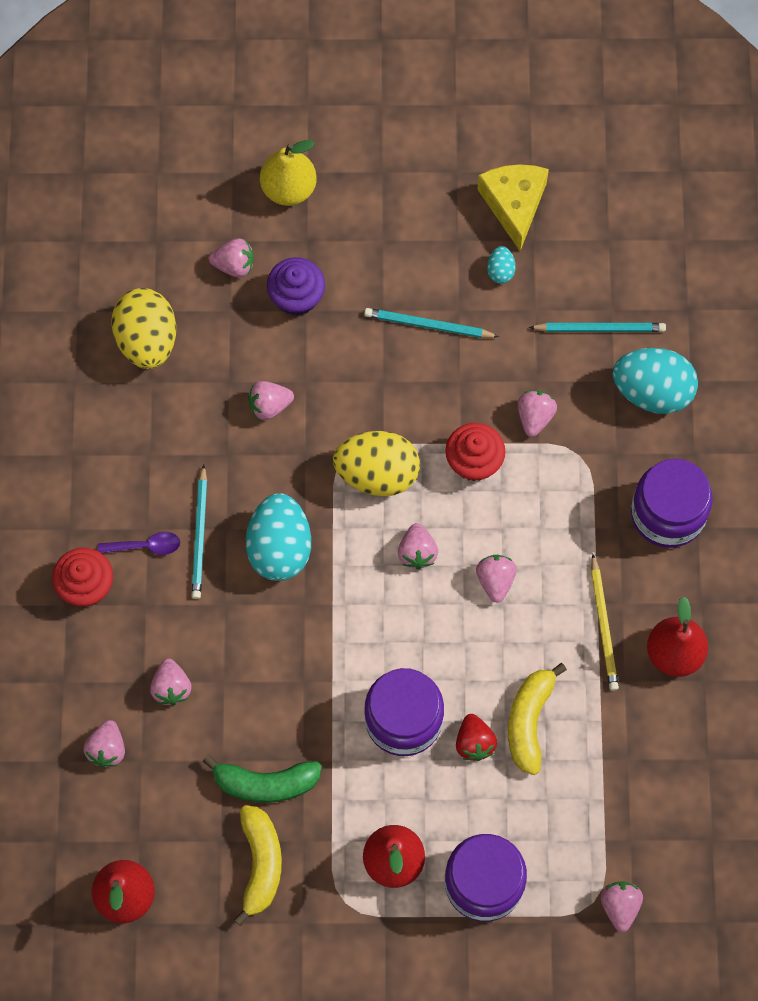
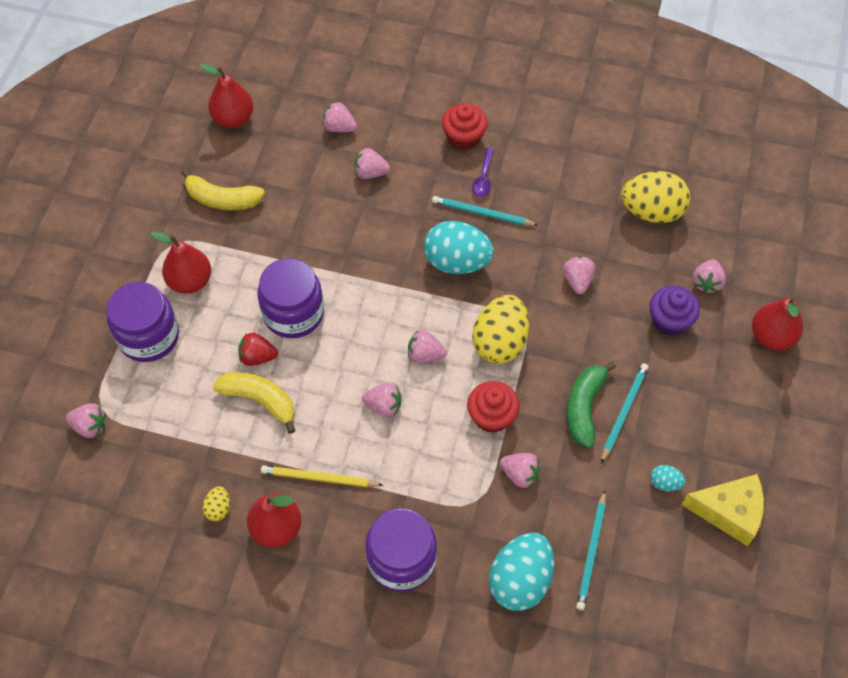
camera: 105 degrees right, 10 degrees down
green banana [203,755,322,803] -> green banana moved to [567,361,616,448]
yellow pear [260,140,317,206] -> red pear [752,297,803,351]
none -> yellow egg [203,486,230,521]

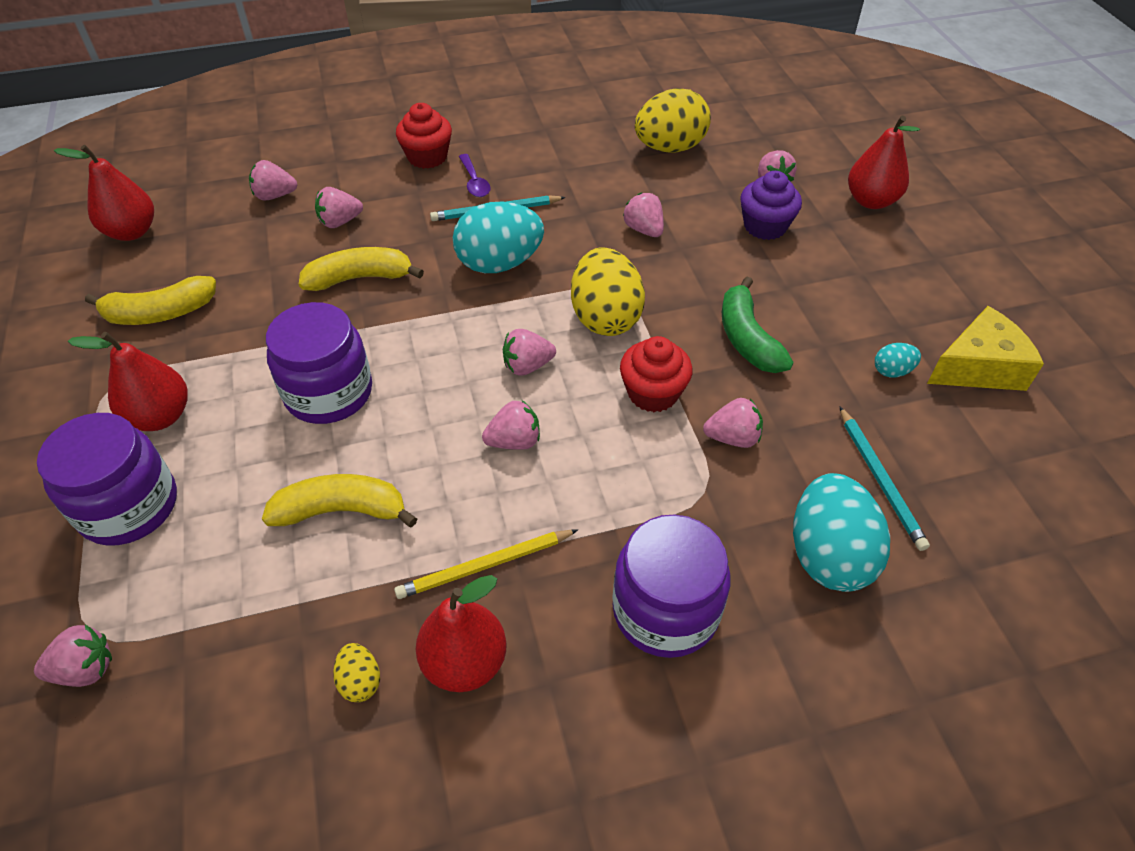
camera: 30 degrees left, 10 degrees down
red strawberry [238,333,278,366] -> none
turquoise pencil [601,363,649,463] -> none
none -> yellow banana [299,247,424,291]

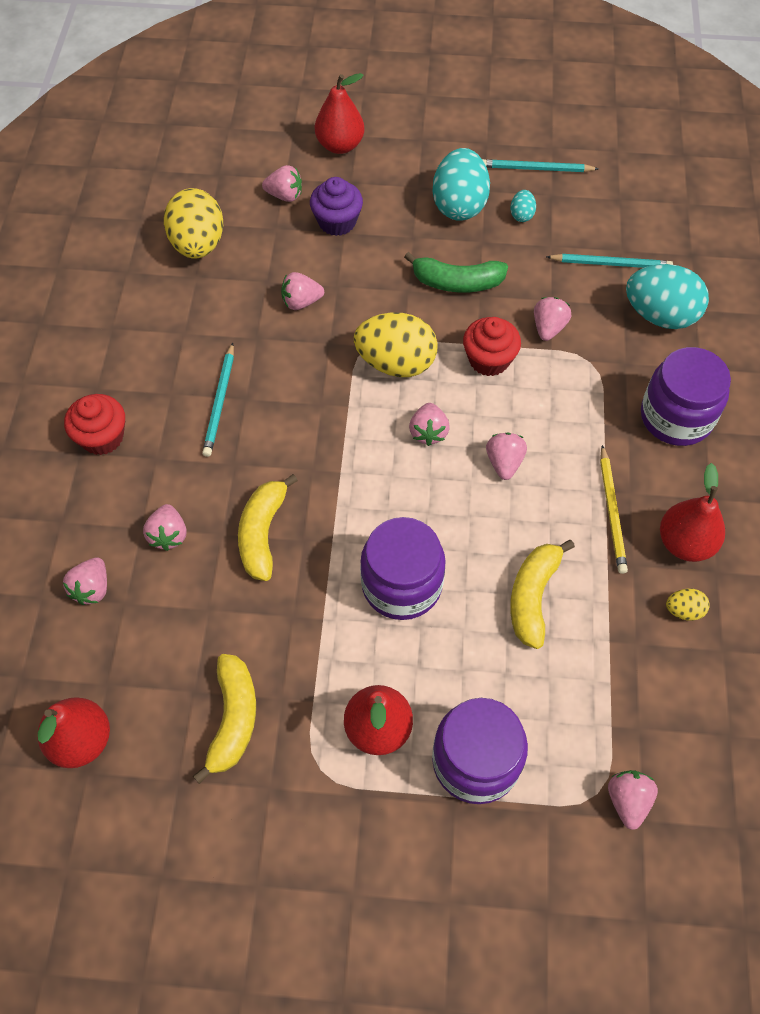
camera: 70 degrees left, 10 degrees up
turquoise egg [453,201,544,273] -> turquoise egg moved to [432,148,490,221]
purple spoon [459,154,491,197] -> none
yellow cheese [927,306,1044,391] -> turquoise pencil [482,159,599,172]

